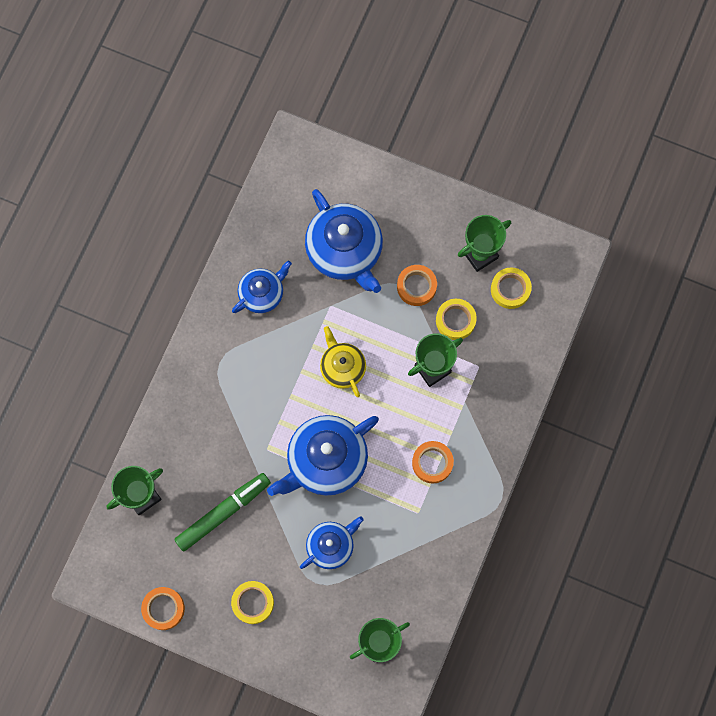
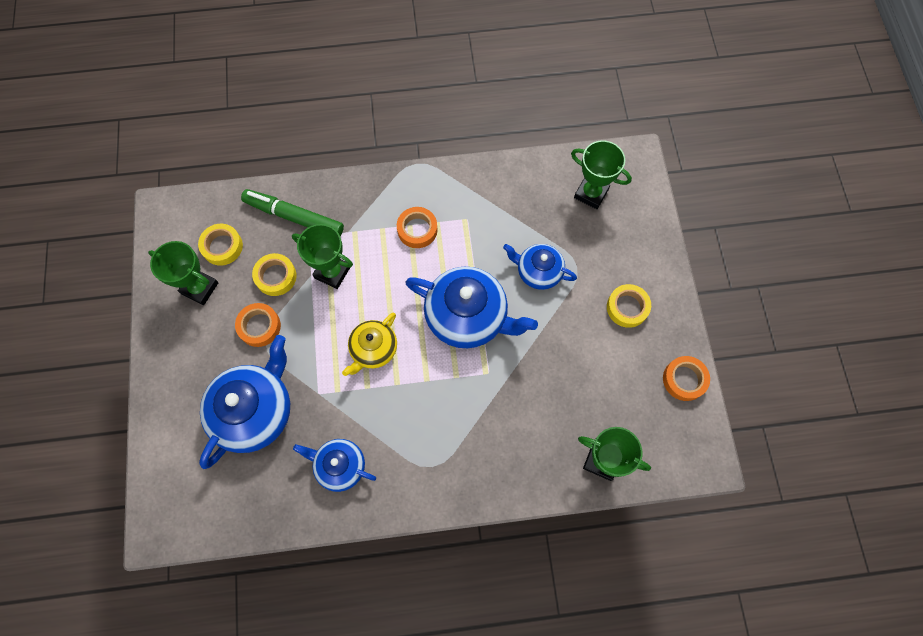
camera: 120 degrees left, 5 degrees down
green marker [174,473,271,552] -> green marker moved to [241,189,344,236]

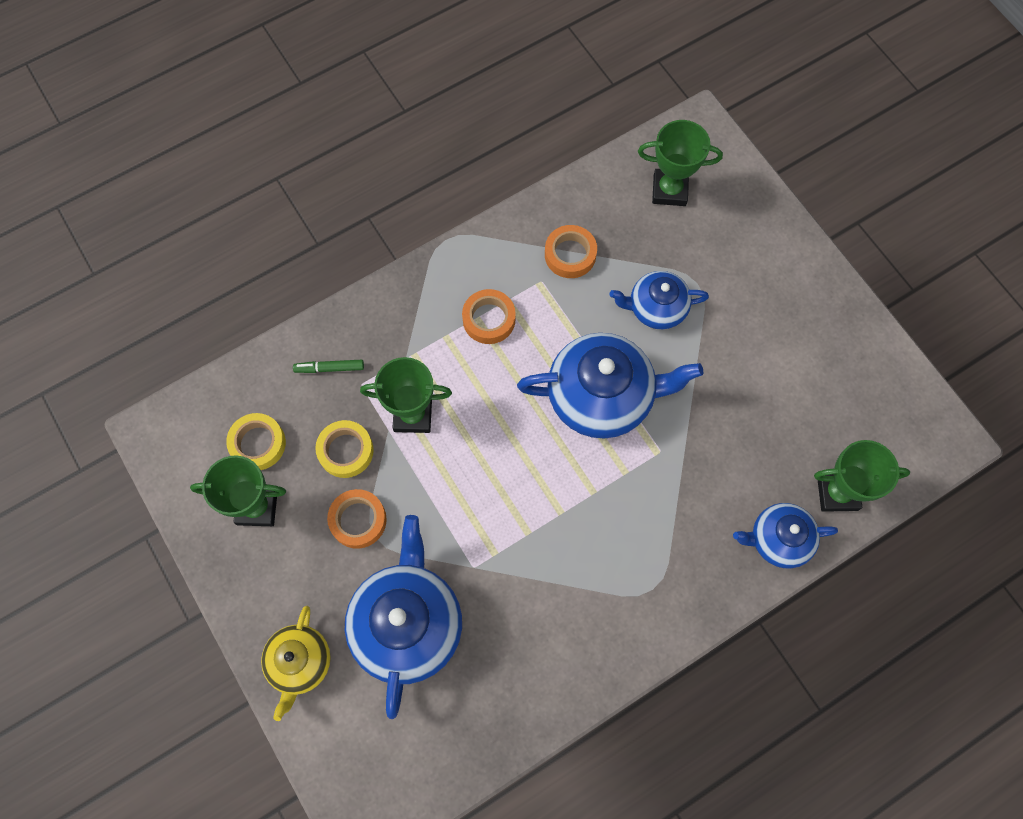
camera: 25 degrees left, 0 degrees up
green marker [241,189,344,236] -> green marker [293,360,364,373], size x0.48
blue teapot [293,439,376,492] -> blue teapot moved to [733,503,838,568]
yellow teapot [342,313,397,376] -> yellow teapot moved to [261,606,331,721]
yellow tape [607,284,651,328] -> none
orange tape [663,356,710,401] -> orange tape moved to [545,225,597,278]

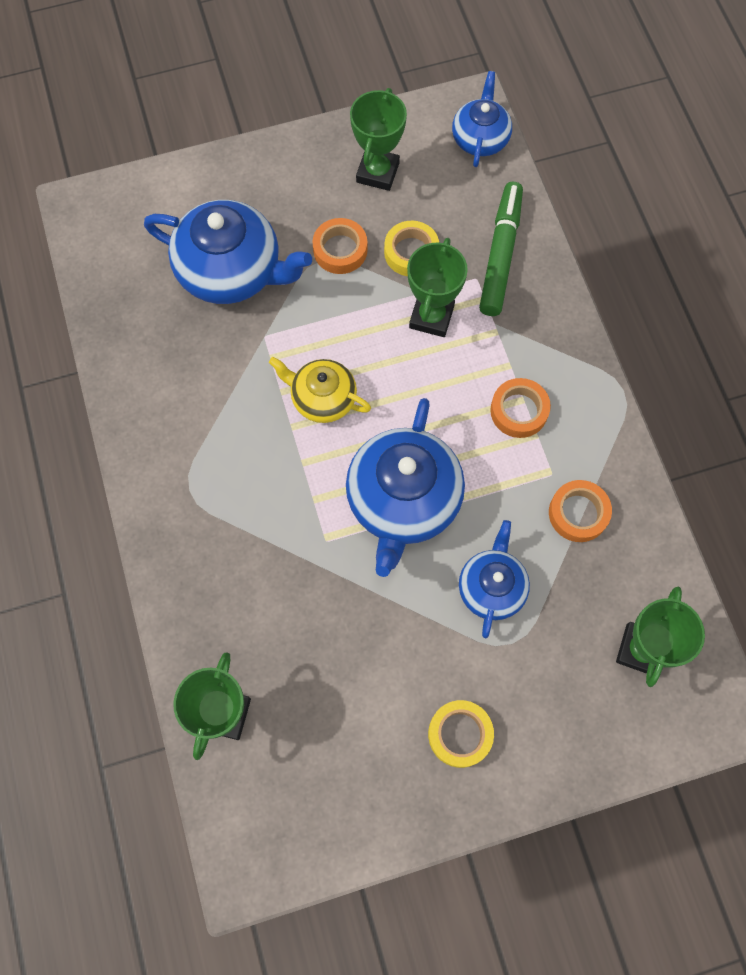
camera: 105 degrees right, 0 degrees up
yellow tape [226,413,286,470] -> yellow tape moved to [428,700,494,768]
yellow teapot [261,606,331,721] -> yellow teapot moved to [269,357,371,423]
green marker [293,360,364,373] -> green marker [479,182,523,316], size x2.07
blue teapot [733,503,838,568] -> blue teapot moved to [452,71,512,167]

